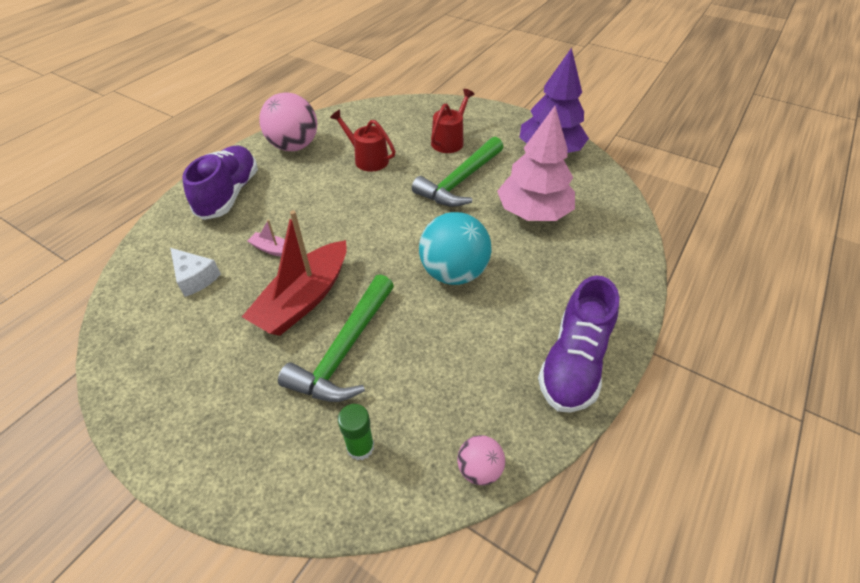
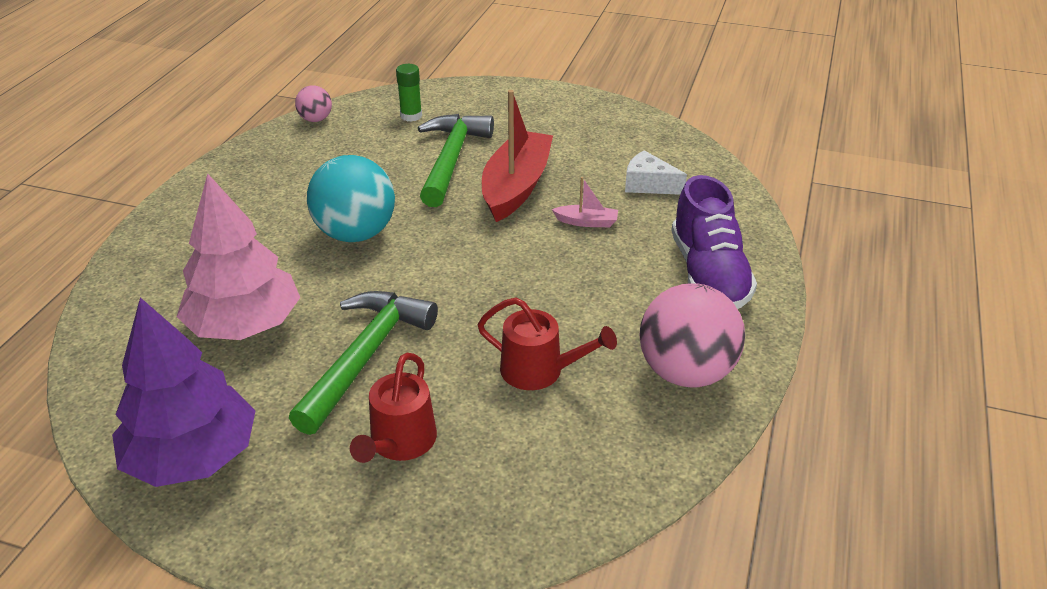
camera: 165 degrees right, 10 degrees down
purple shoe [538,275,620,413] -> none

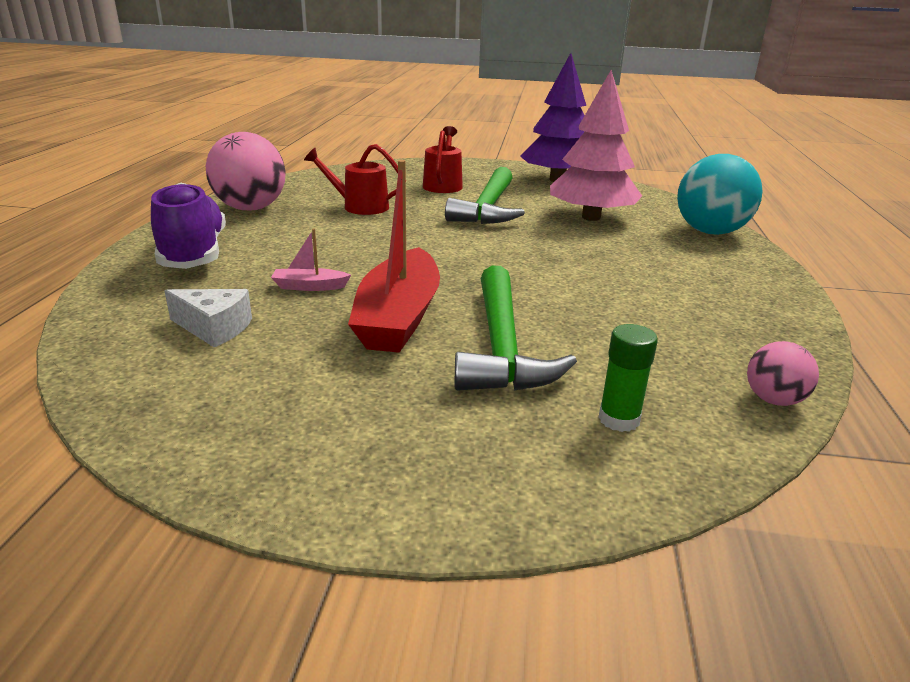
camera: 170 degrees right, 10 degrees down
turquoise ball [307,155,395,242] -> turquoise ball moved to [677,154,763,235]

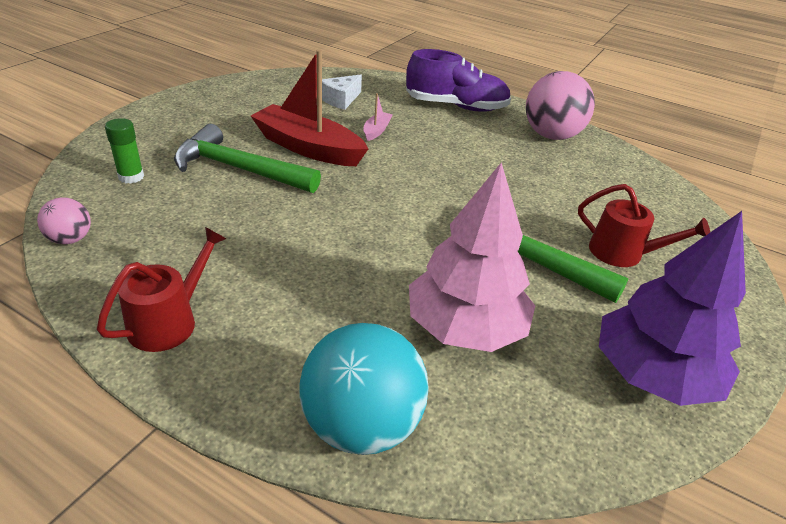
camera: 110 degrees right, 10 degrees up
red watering can [304,144,398,215] -> red watering can moved to [97,227,227,352]

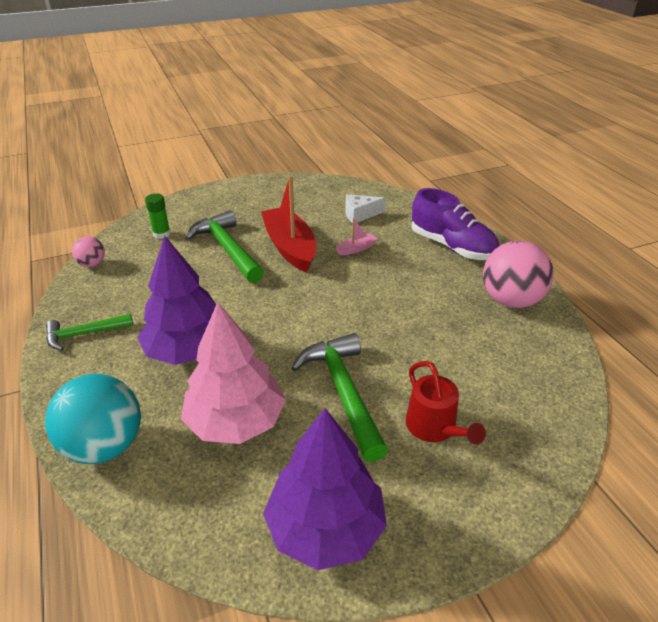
camera: 40 degrees right, 0 degrees up
red watering can [97,227,227,352] -> green hammer [46,314,133,350]
none -> purple tree [137,235,216,365]

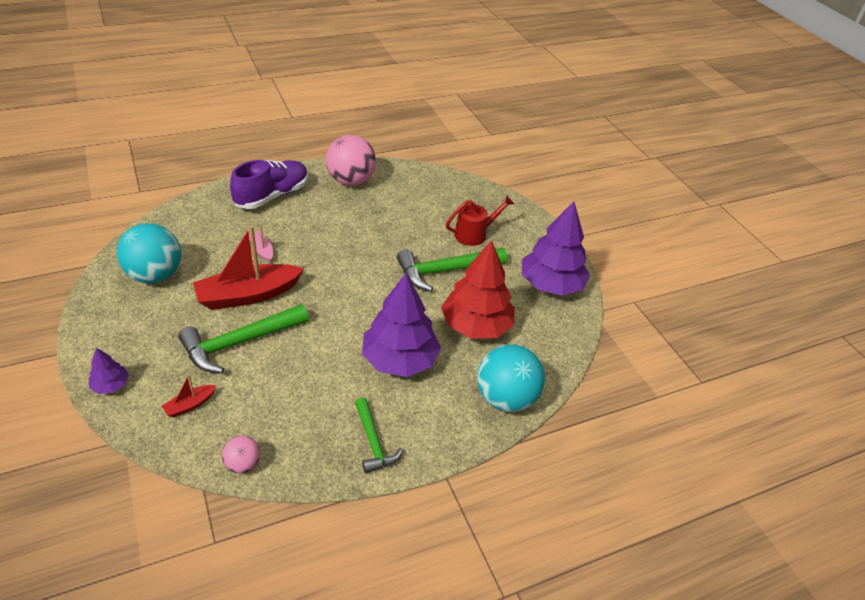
camera: 95 degrees left, 5 degrees up
green glue stick [145,193,170,239] -> red boat [162,374,216,417]
pink tree [181,302,286,444] -> red tree [441,240,514,339]
white cheese [345,194,386,224] -> none
none -> purple tree [89,348,129,394]
none -> turquoise ball [117,223,181,283]

